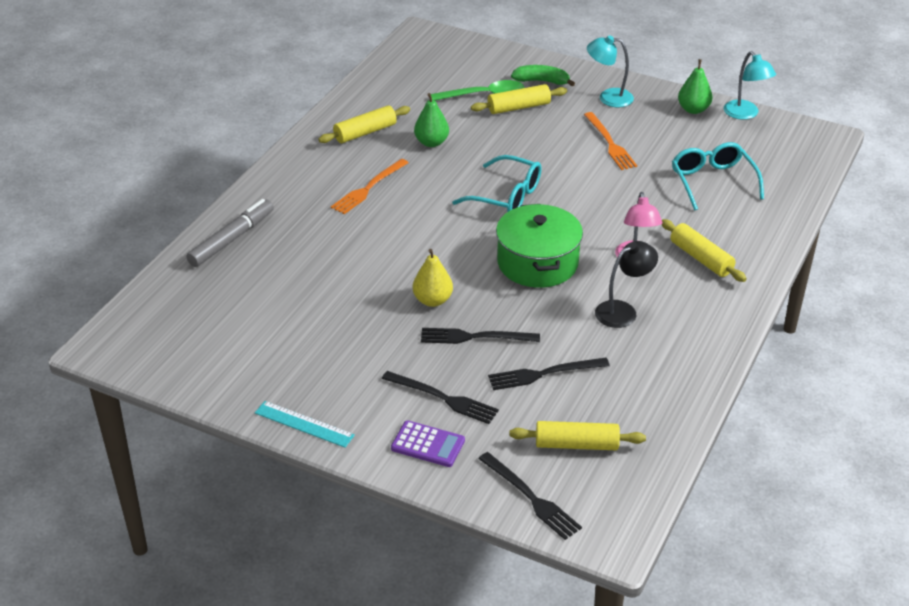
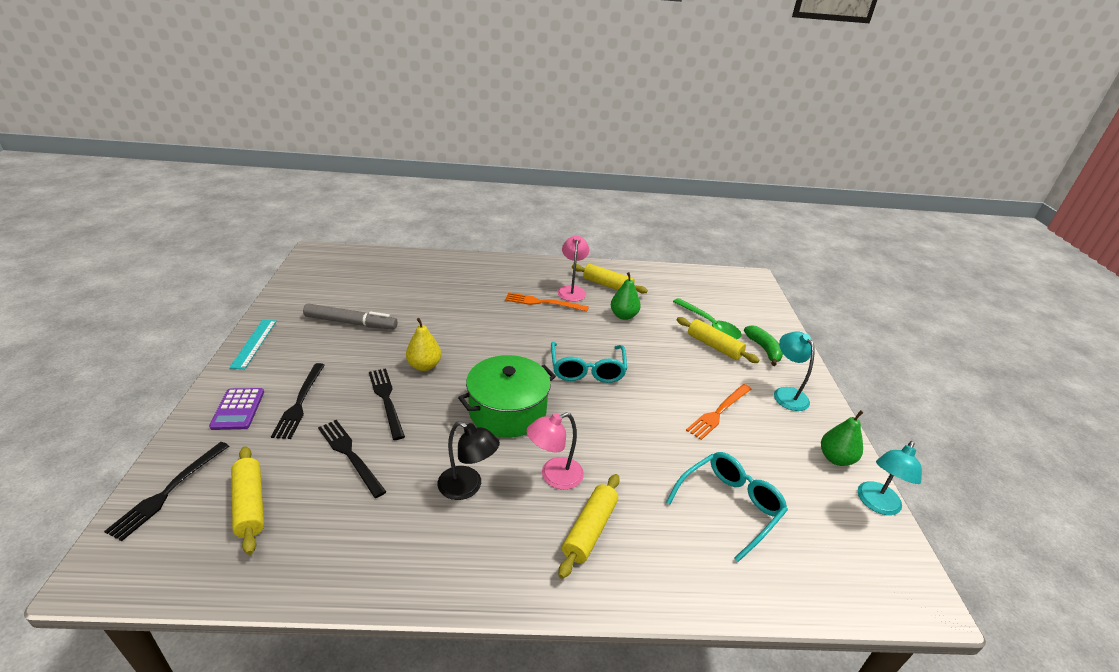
camera: 60 degrees right, 5 degrees down
grey marker [186,199,274,267] -> grey marker moved to [303,304,398,329]
none -> pink lamp [558,236,589,301]

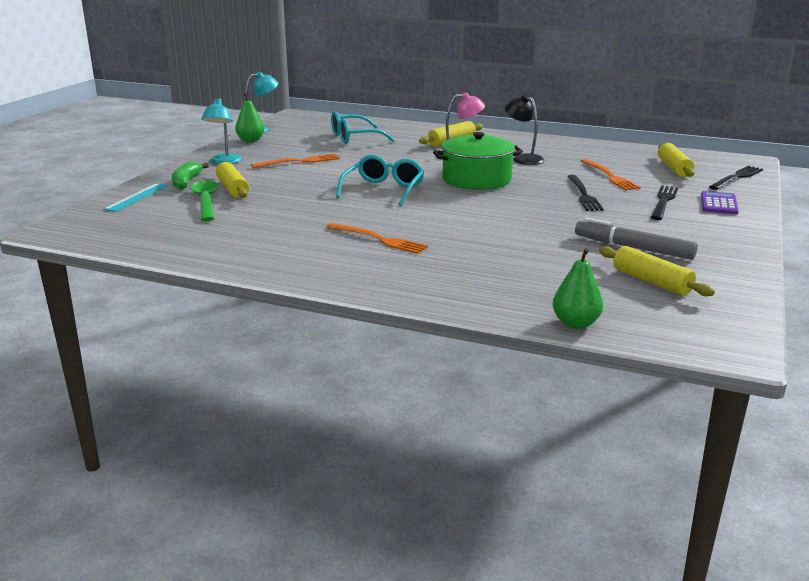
camera: 155 degrees left, 10 degrees down
turquoise ruler [229,320,277,369] -> turquoise ruler moved to [103,183,169,212]
black fork [318,420,387,498] -> orange fork [581,159,641,190]
yellow pear [406,318,442,371] -> none
pink lamp [558,236,589,301] -> none
yellow rolling pin [572,264,648,294] -> yellow rolling pin moved to [599,246,715,296]
green pear [611,272,641,320] -> green pear moved to [552,248,603,329]

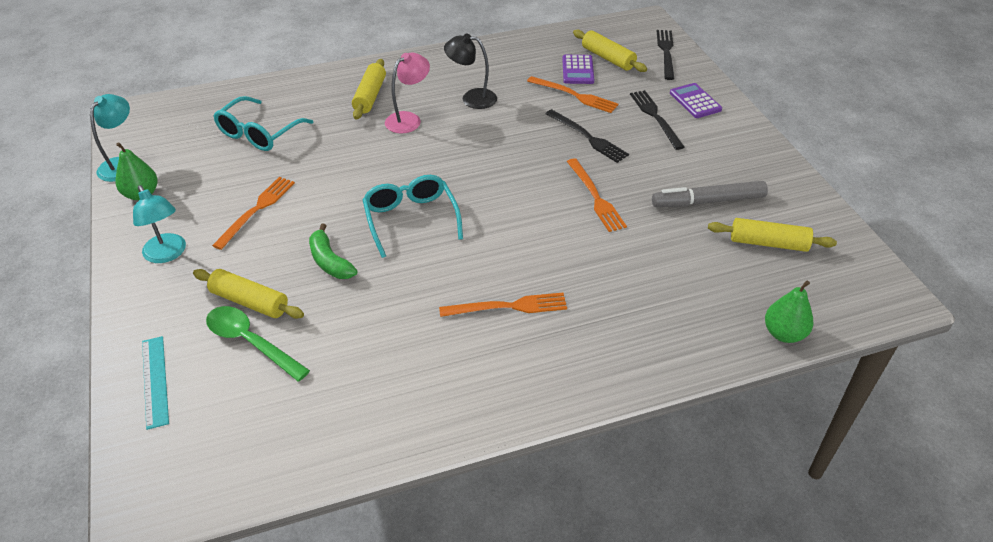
camera: 40 degrees left, 20 degrees up
green banana [172,161,209,190] -> green banana moved to [309,224,358,279]
green pot [433,132,523,190] -> none
none -> purple calculator [562,55,594,84]
none -> orange fork [567,158,627,232]

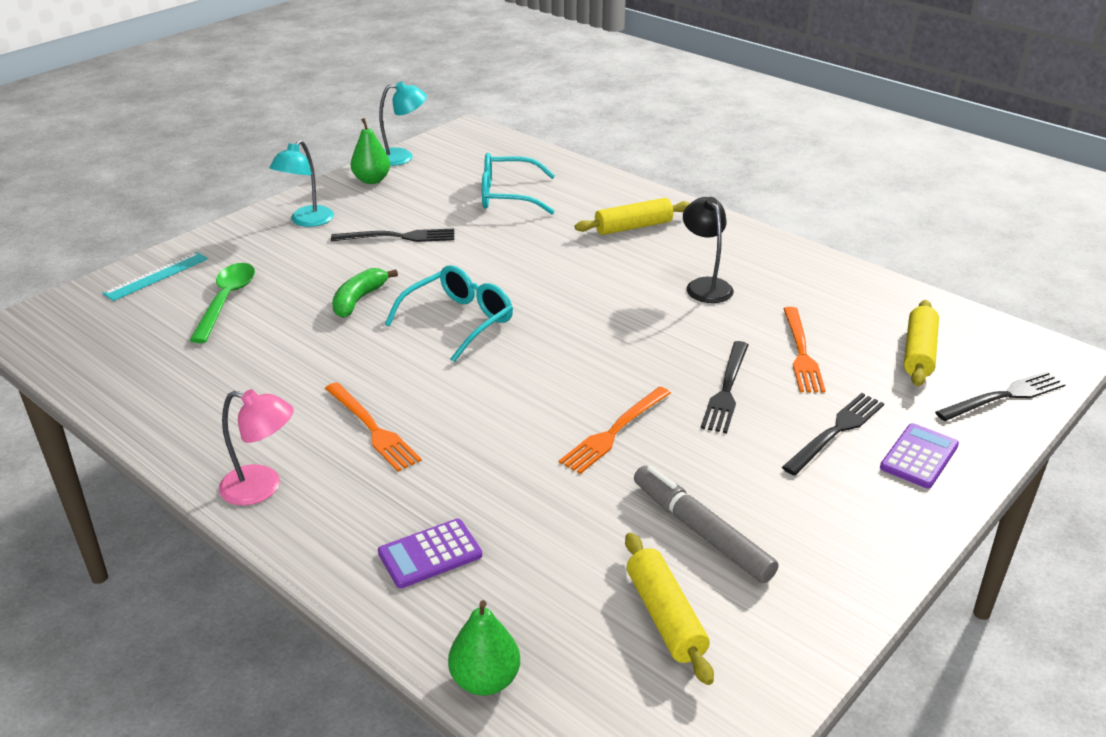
camera: 60 degrees right, 10 degrees down
yellow rolling pin [193,269,304,319] -> none
orange fork [212,177,295,250] -> black fork [331,229,454,242]
pink lamp [385,52,430,133] -> pink lamp moved to [219,389,294,506]
purple calculator [562,55,594,84] -> purple calculator moved to [378,519,482,588]

